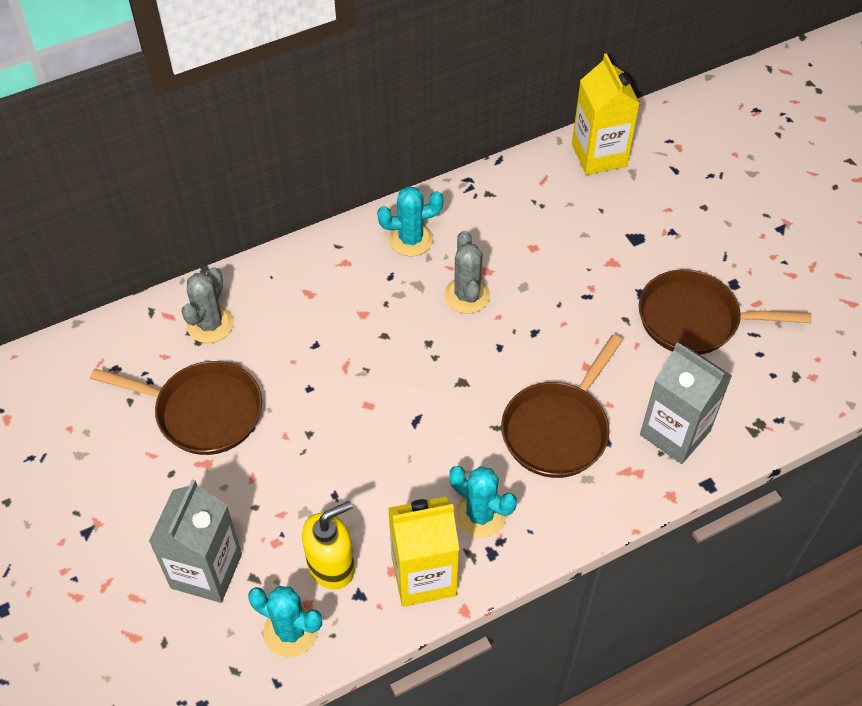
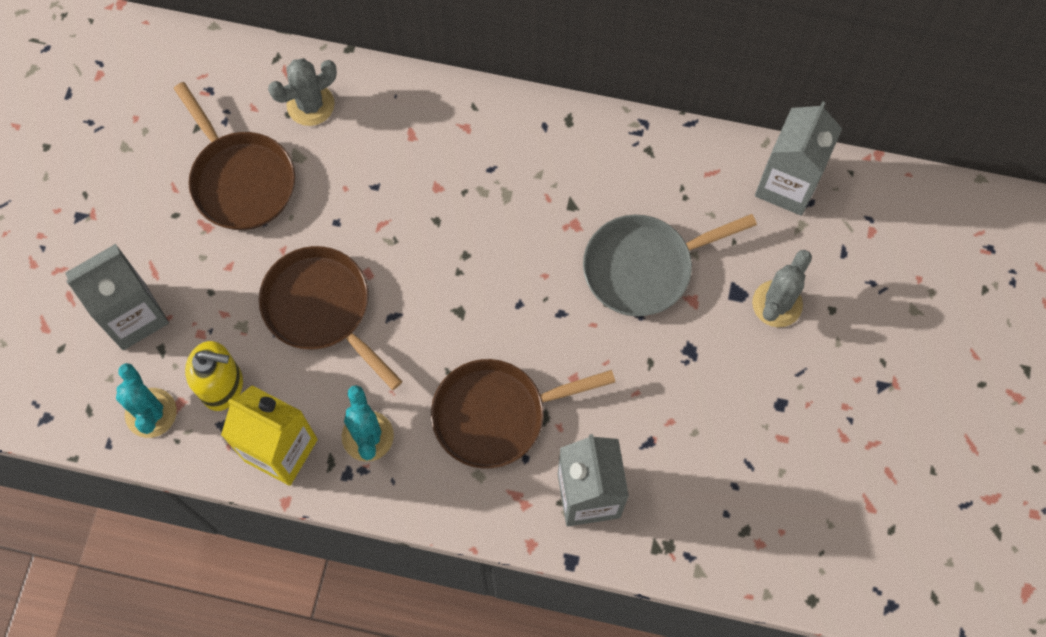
camera: 40 degrees right, 15 degrees up
turquoise cactus [377,186,443,256] -> none
grey cactus [444,231,490,314] -> grey cactus moved to [752,250,812,327]
yellow carton [572,53,640,175] -> grey carton [755,101,842,216]
brown pan [639,269,811,355] -> brown pan moved to [259,246,402,390]
none -> grey pan [583,214,757,316]

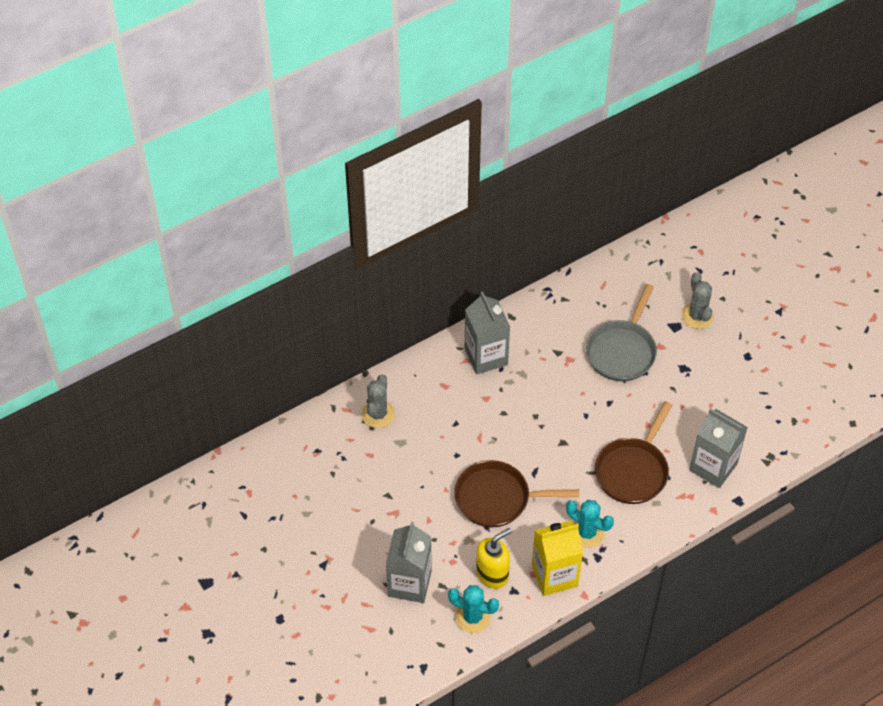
camera: 45 degrees left, 15 degrees down
brown pan [174,82,295,230] -> none
grey carton [755,101,842,216] -> grey carton moved to [465,292,510,374]

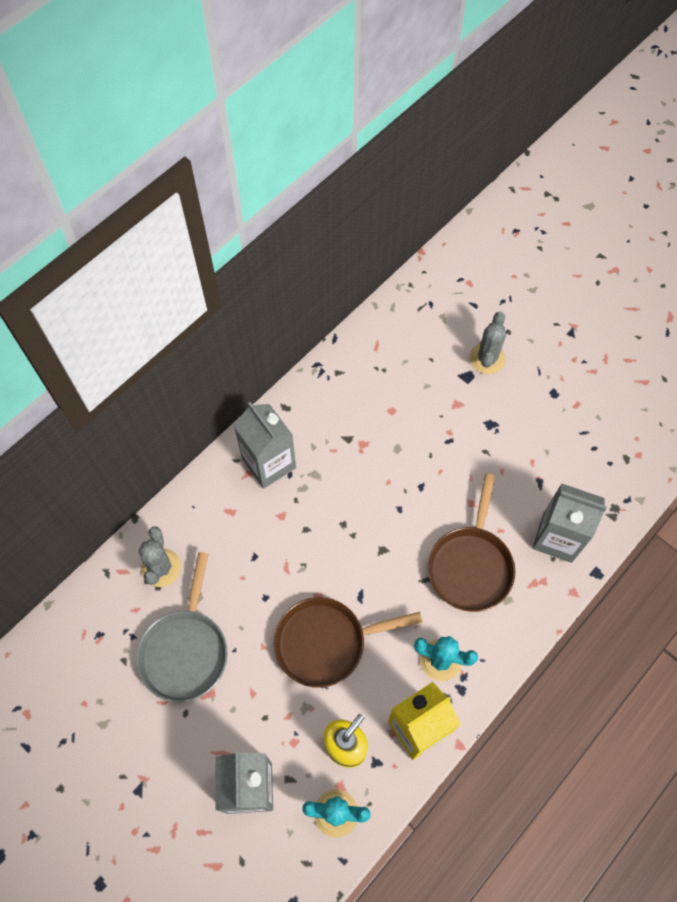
camera: 15 degrees left, 10 degrees up
grey pan [586,284,657,381] -> grey pan moved to [136,552,228,702]
grey cactus [681,272,714,329] -> grey cactus turned 45 degrees clockwise [469,311,506,374]

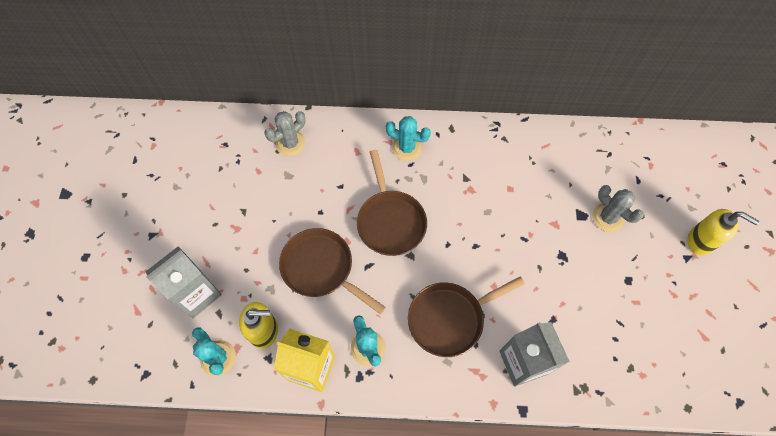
camera: 50 degrees right, 0 degrees up
grey pan [136,552,228,702] -> none
grey carton [234,402,296,489] -> turquoise cactus [386,116,431,161]
grey cactus [469,311,506,374] -> grey cactus turned 75 degrees clockwise [592,185,644,232]
none -> brown pan [357,150,427,256]
none -> yellow soap dispenser [687,209,759,255]

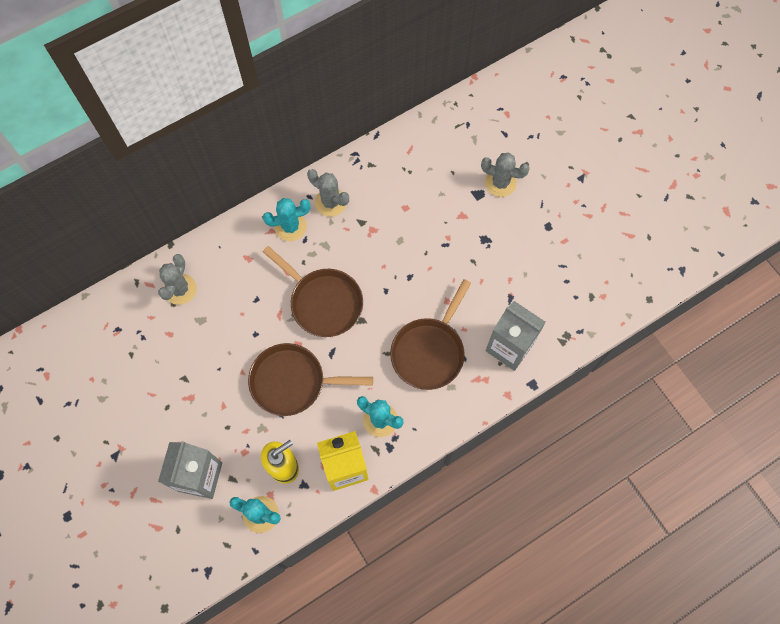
camera: 35 degrees left, 5 degrees up
yellow soap dispenser [687,209,759,255] -> none
none -> grey cactus [307,169,349,217]

